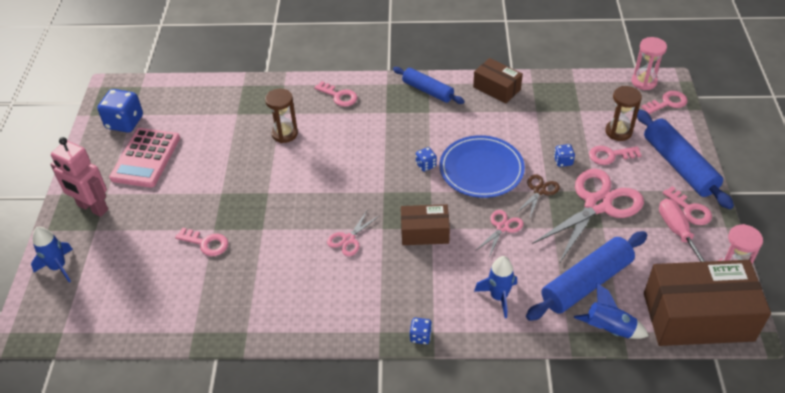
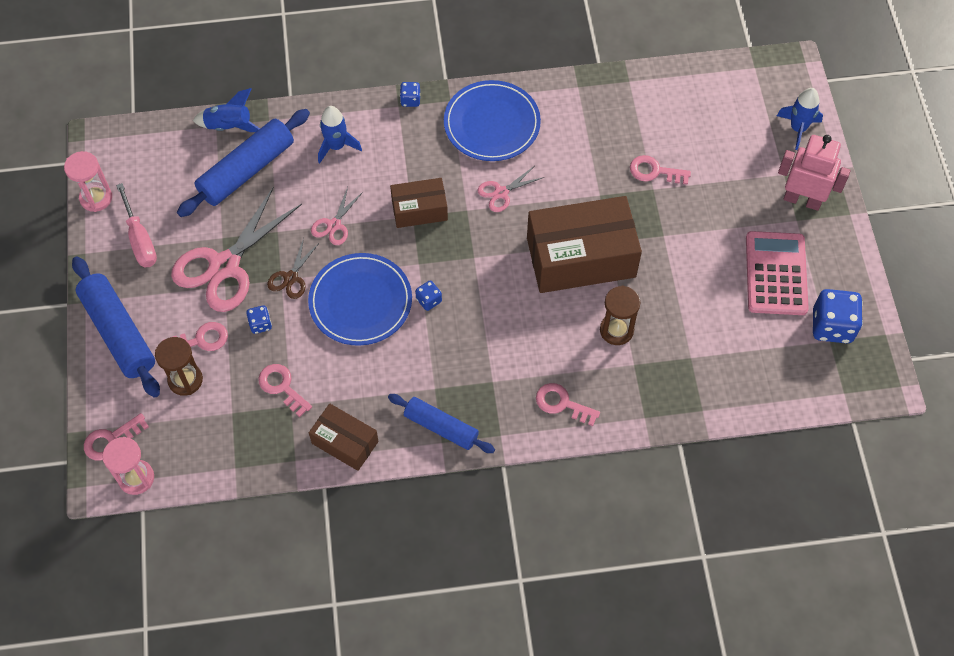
camera: 170 degrees right, 15 degrees up
pink scissors [327,209,379,256] -> pink scissors turned 150 degrees counterclockwise [477,166,544,212]
brown box [644,260,771,346] -> brown box moved to [527,196,642,293]
pink key [662,186,712,225] -> pink key moved to [258,364,312,417]
none -> blue plate [444,80,541,161]

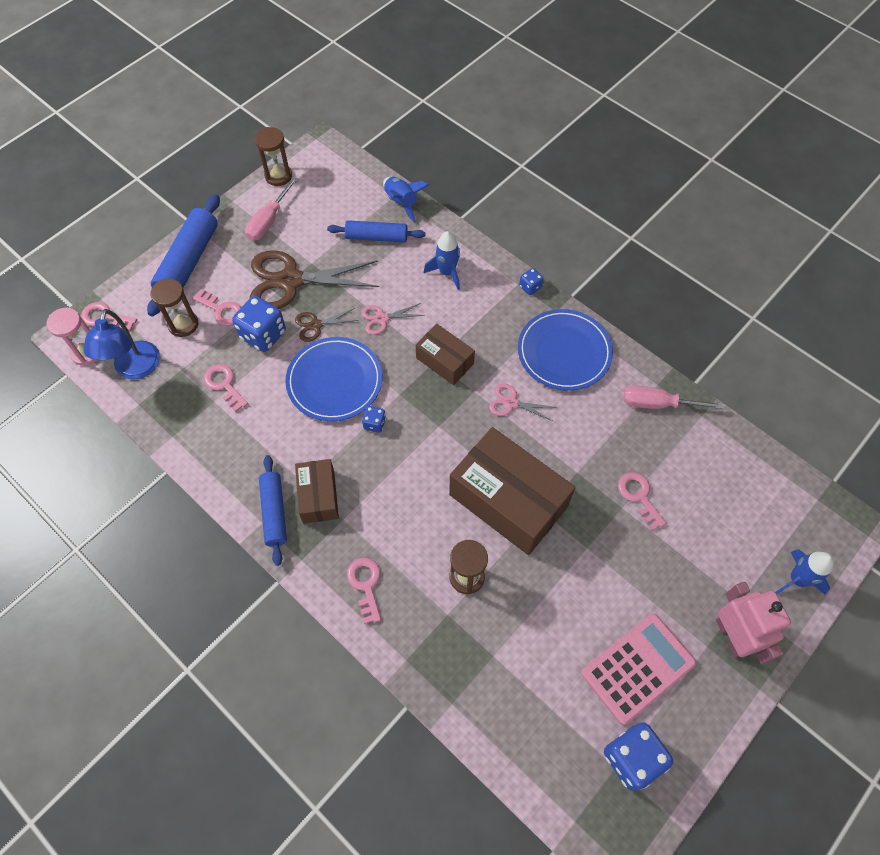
camera: 50 degrees right, 0 degrees up
pink hourglass [64,151,112,212] -> brown hourglass [255,127,292,186]
pink scissors [171,186,302,312] -> brown scissors [250,250,379,309]
blue rolling pin [177,109,310,217] -> blue rolling pin [327,220,425,242], size x0.65
blue dice [246,305,272,334] -> blue dice [232,296,286,352], size x2.00
pink key [258,364,312,417] -> pink key turned 45 degrees counterclockwise [204,364,248,412]
brown box [309,403,379,471] -> brown box moved to [295,459,339,524]
none -> blue lamp [84,309,160,380]
none -> pink screwdriver [623,386,724,409]

